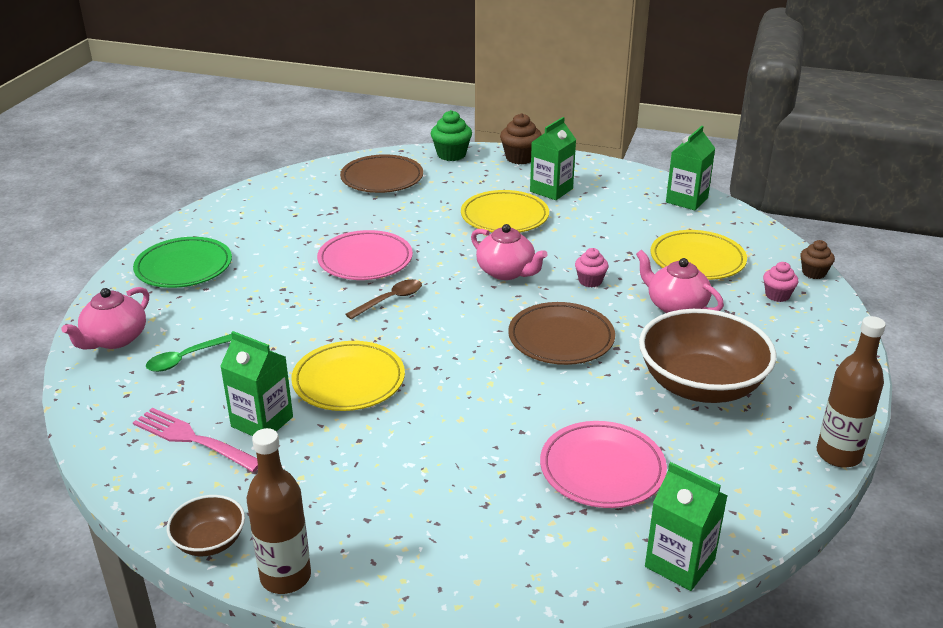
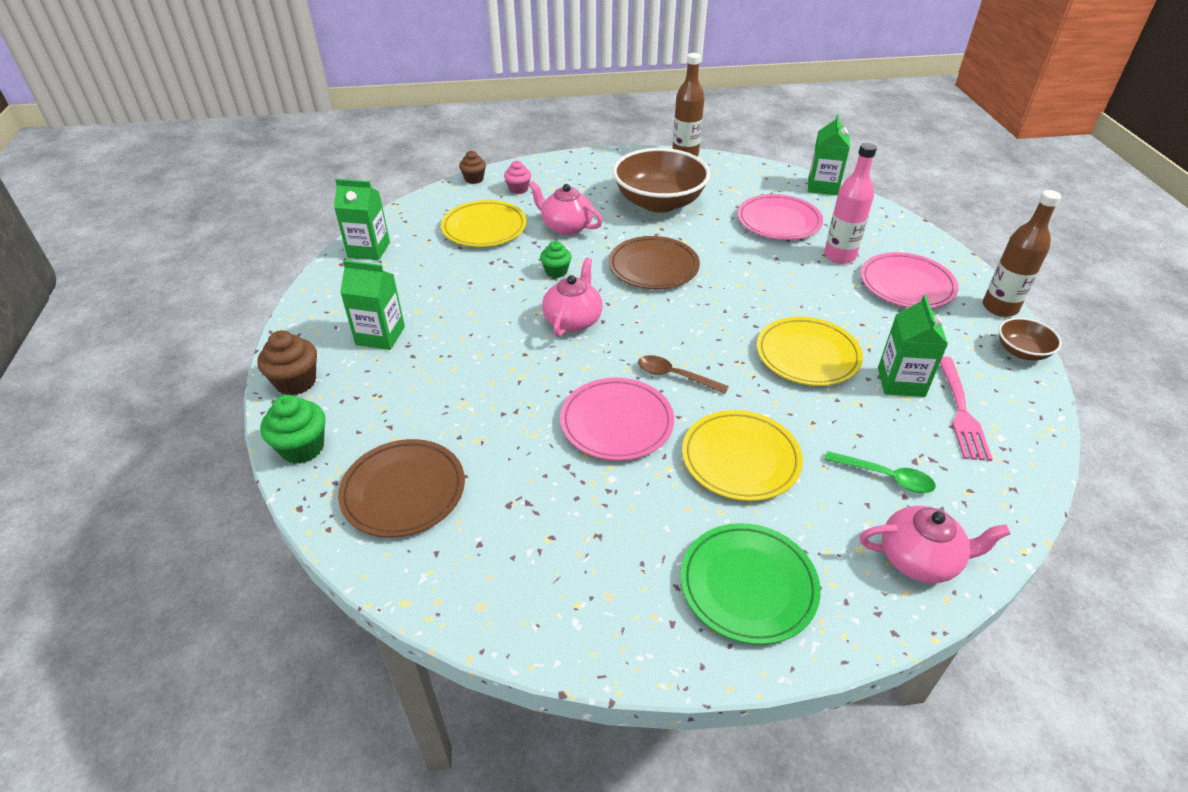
camera: 115 degrees left, 10 degrees up
yellow plate [461,190,549,233] -> yellow plate moved to [682,410,803,501]
pink cupcake [575,248,609,287] -> green cupcake [540,241,572,278]
pink teapot [636,250,724,313] -> pink teapot turned 105 degrees clockwise [528,180,603,235]
none -> pink bottle [824,143,877,264]
none -> pink plate [861,252,959,308]

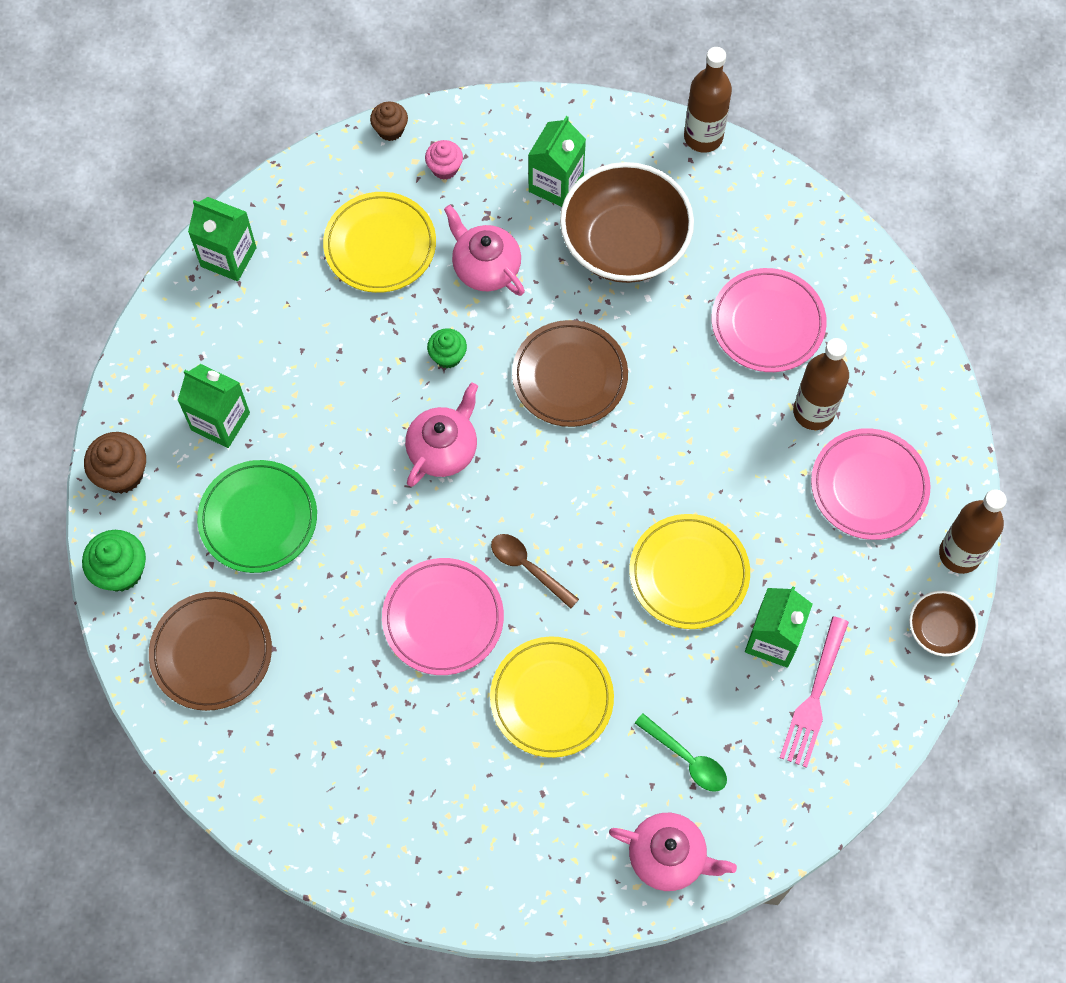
camera: 15 degrees right, 25 degrees up
green plate [681,523,821,645] -> green plate moved to [197,460,317,573]
green carton [808,114,850,195] -> green carton moved to [528,116,586,207]
pink bottle [824,143,877,264] -> brown bottle [793,338,849,430]

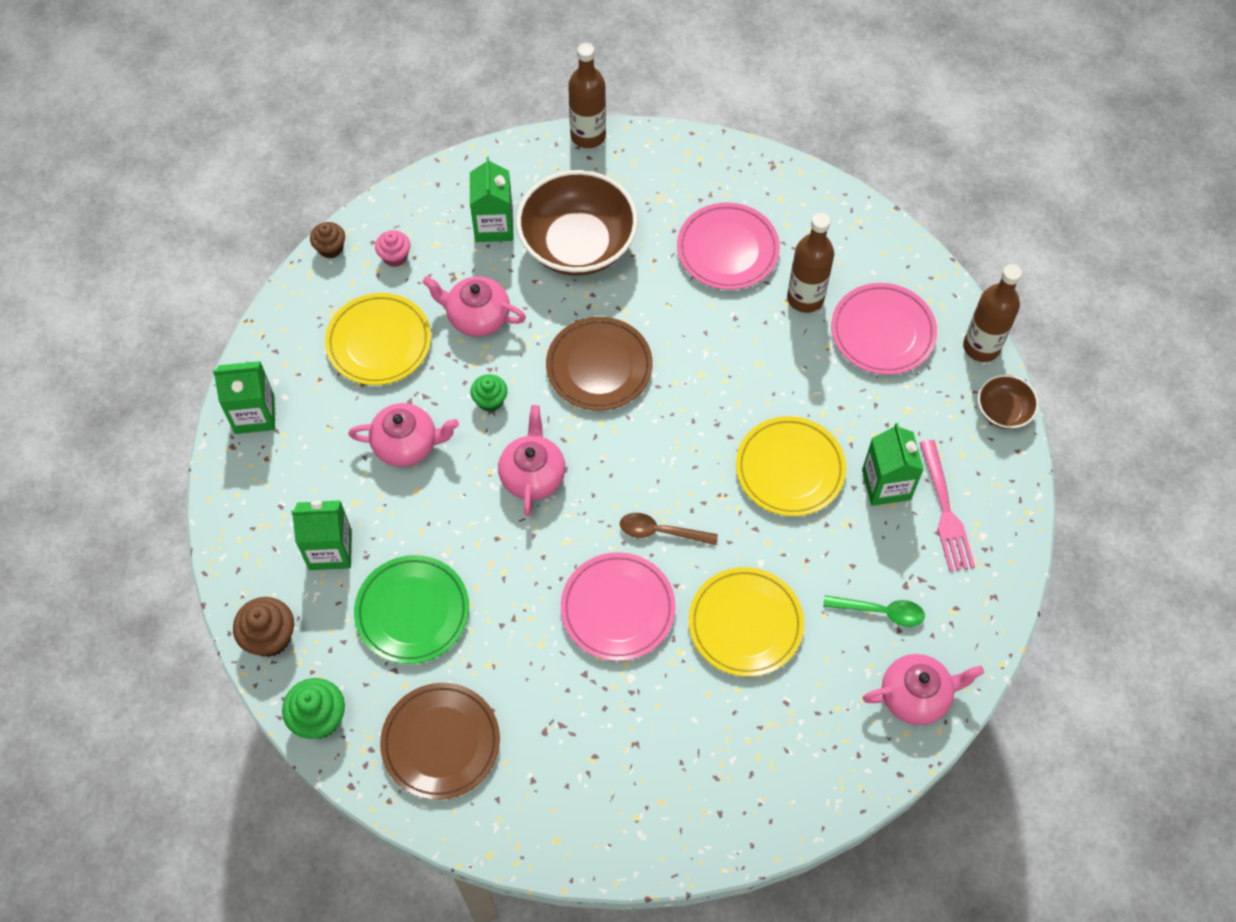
camera: 30 degrees left, 5 degrees down
none -> pink teapot [348,403,459,467]

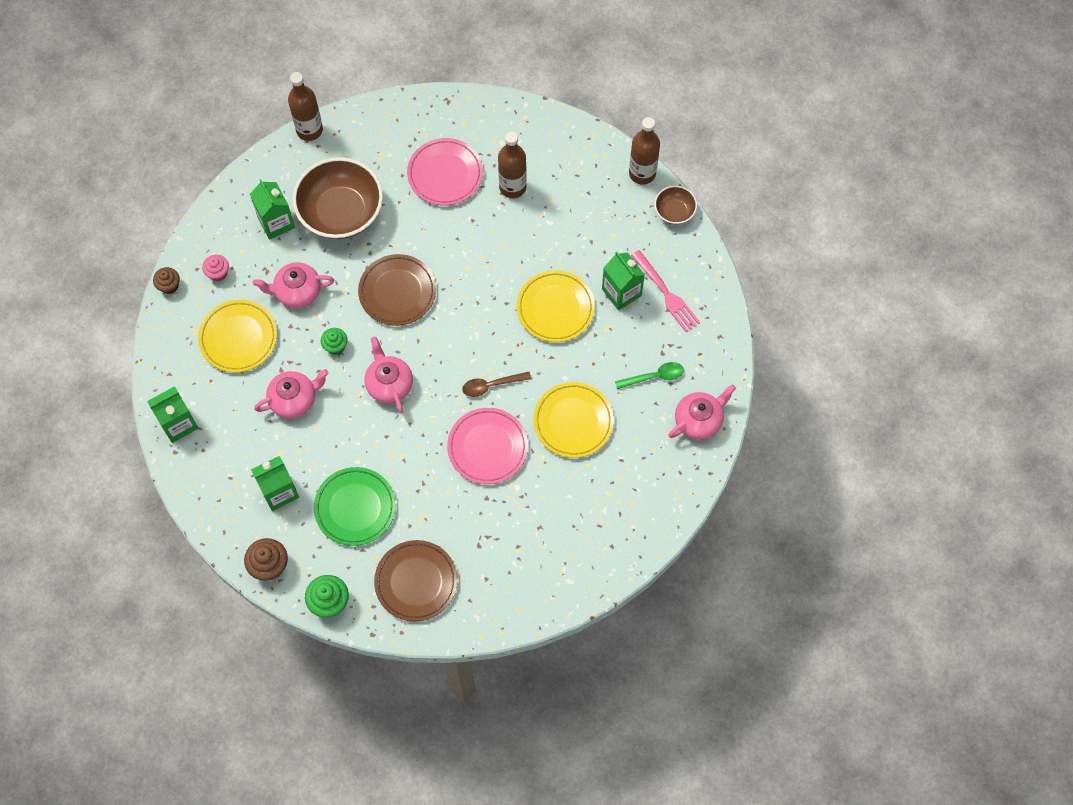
camera: 25 degrees left, 5 degrees up
pink plate [831,283,937,375] -> none

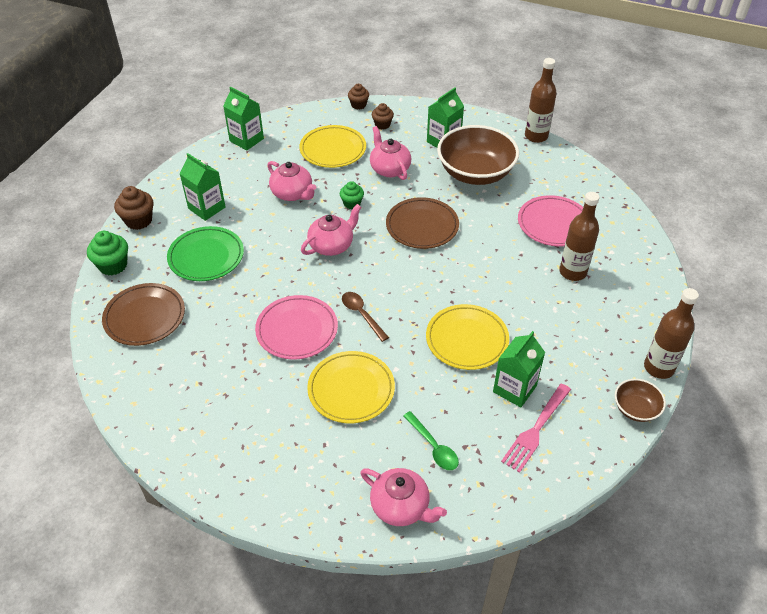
camera: 70 degrees right, 20 degrees down
pink cupcake [202,254,229,281] -> brown cupcake [372,103,394,129]

